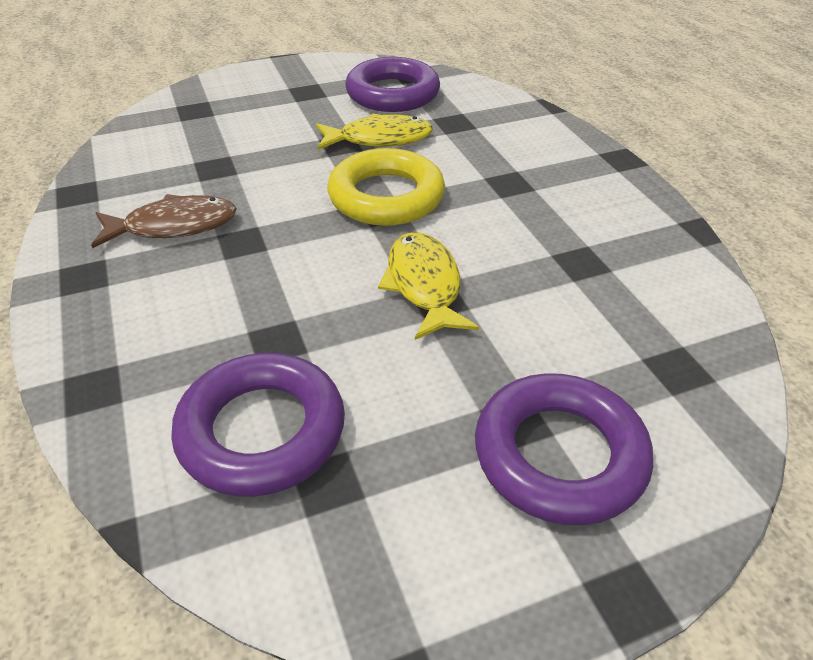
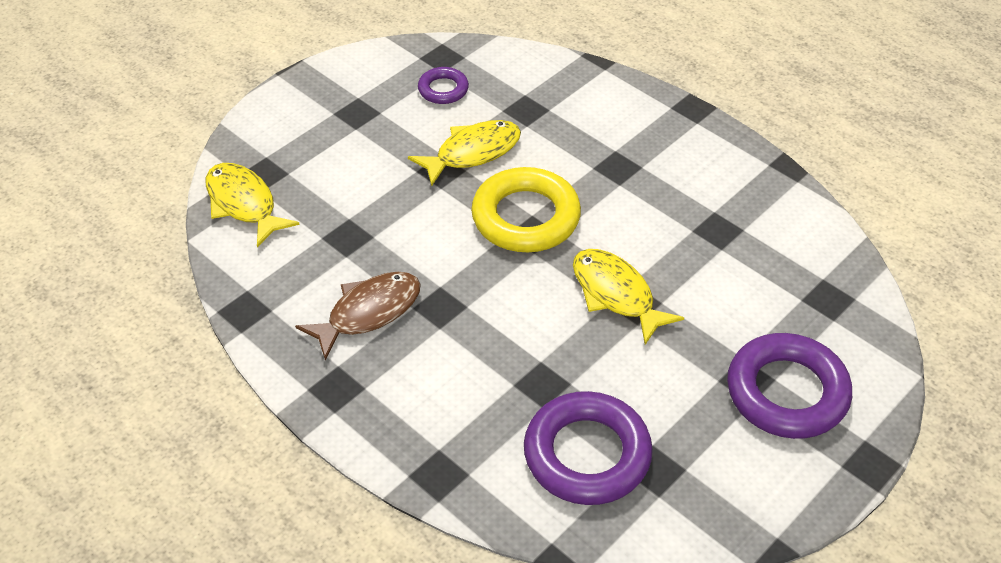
camera: 25 degrees left, 5 degrees up
purple ring [345,57,440,112] -> purple ring [418,67,469,104], size x0.52
none -> yellow fish [206,163,299,247]

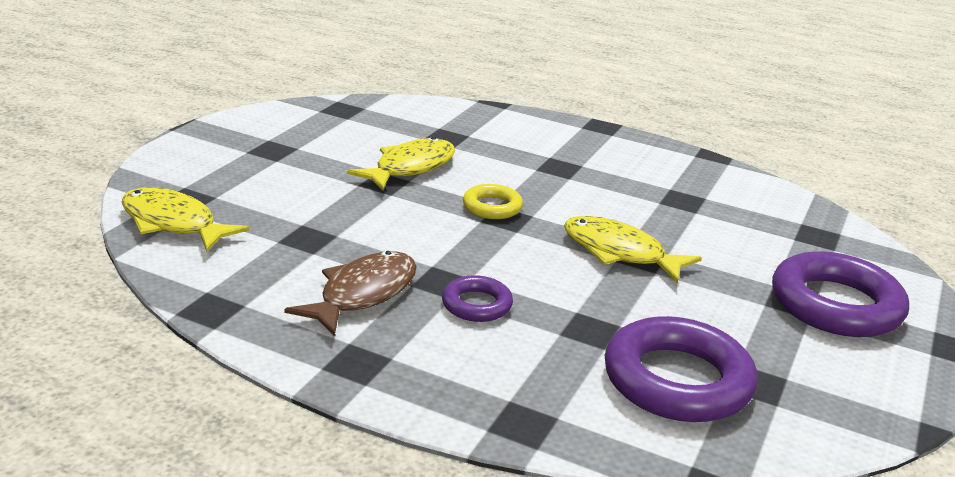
camera: 20 degrees left, 20 degrees down
purple ring [418,67,469,104] -> purple ring moved to [442,275,513,322]
yellow ring [471,167,581,252] -> yellow ring [463,184,523,219], size x0.52

